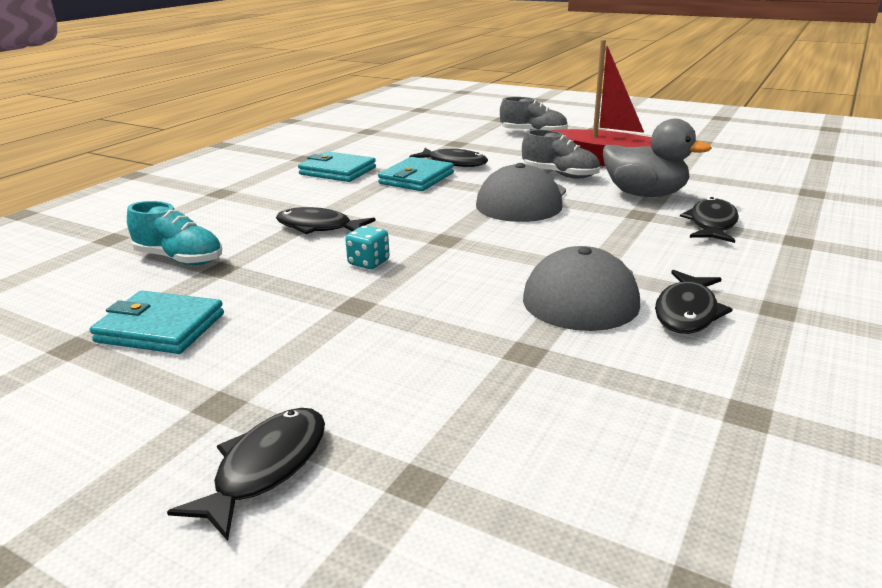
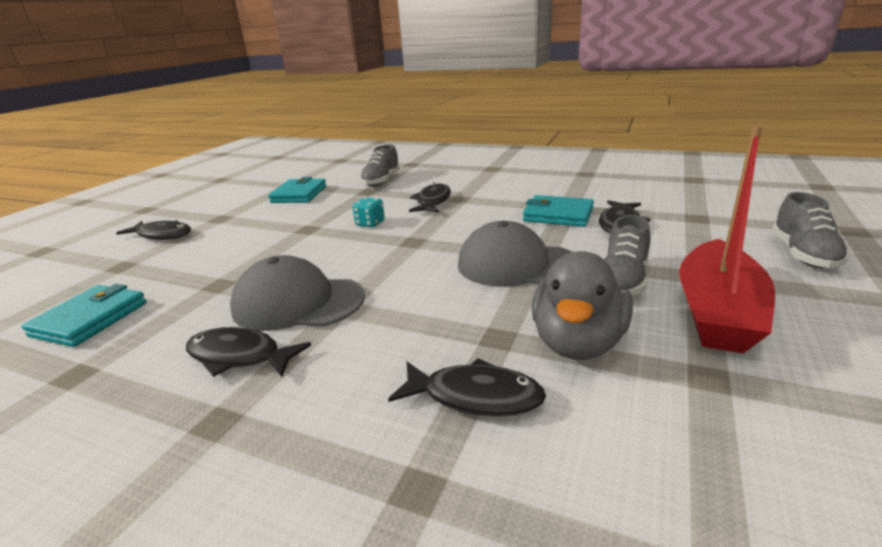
camera: 85 degrees right, 0 degrees up
turquoise shoe [127,201,222,265] -> grey shoe [360,144,400,187]
turquoise wallet [298,151,376,182] -> turquoise wallet moved to [22,284,147,347]

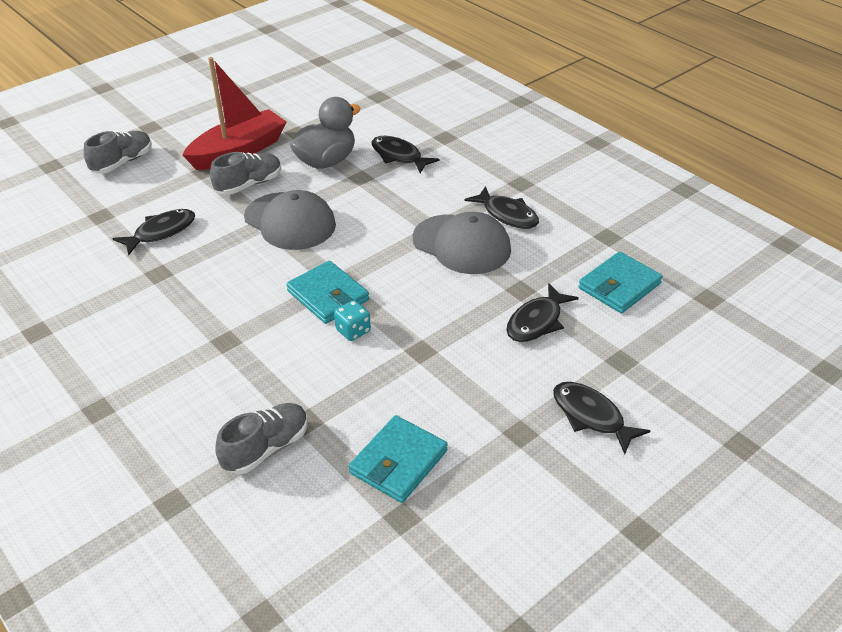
camera: 155 degrees left, 15 degrees up
black fish [409,183,451,213] -> black fish moved to [506,283,579,342]
turquoise wallet [523,195,594,227] -> turquoise wallet moved to [286,261,369,324]

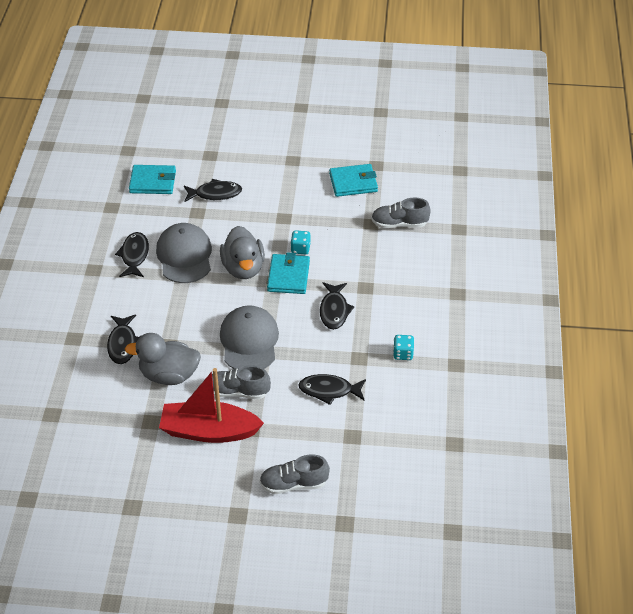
camera: 135 degrees left, 5 degrees up
black fish [553,382,651,454] -> black fish moved to [320,282,354,330]
none -> grey duck [220,226,265,279]
none -> turquoise dice [393,335,414,360]

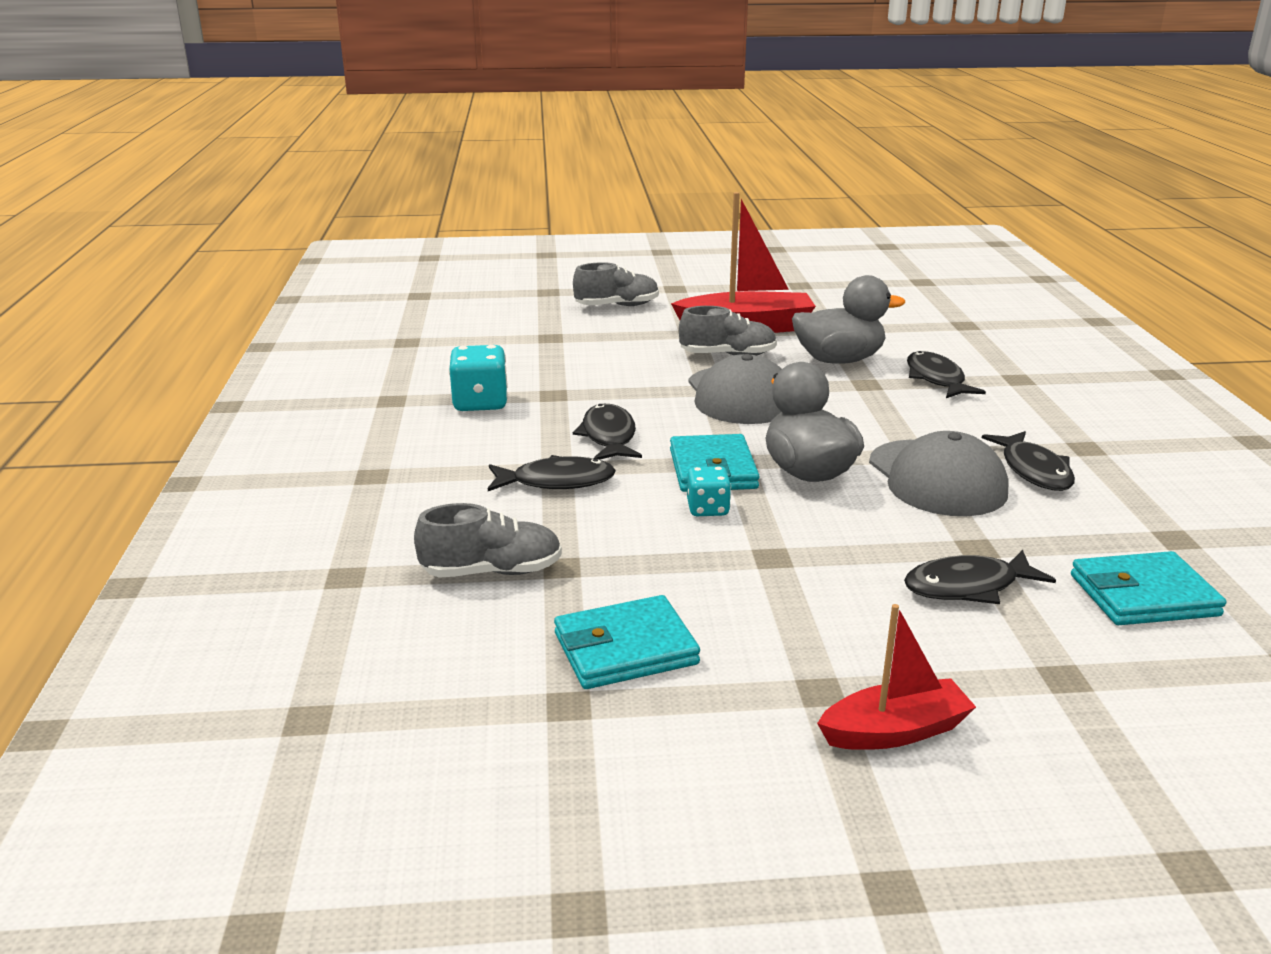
camera: 170 degrees right, 20 degrees down
black fish [298,374,366,405] -> black fish moved to [488,455,616,491]
turquoise dice [393,335,414,360] -> turquoise dice [449,345,508,411], size x1.62
none -> red boat [817,604,976,750]

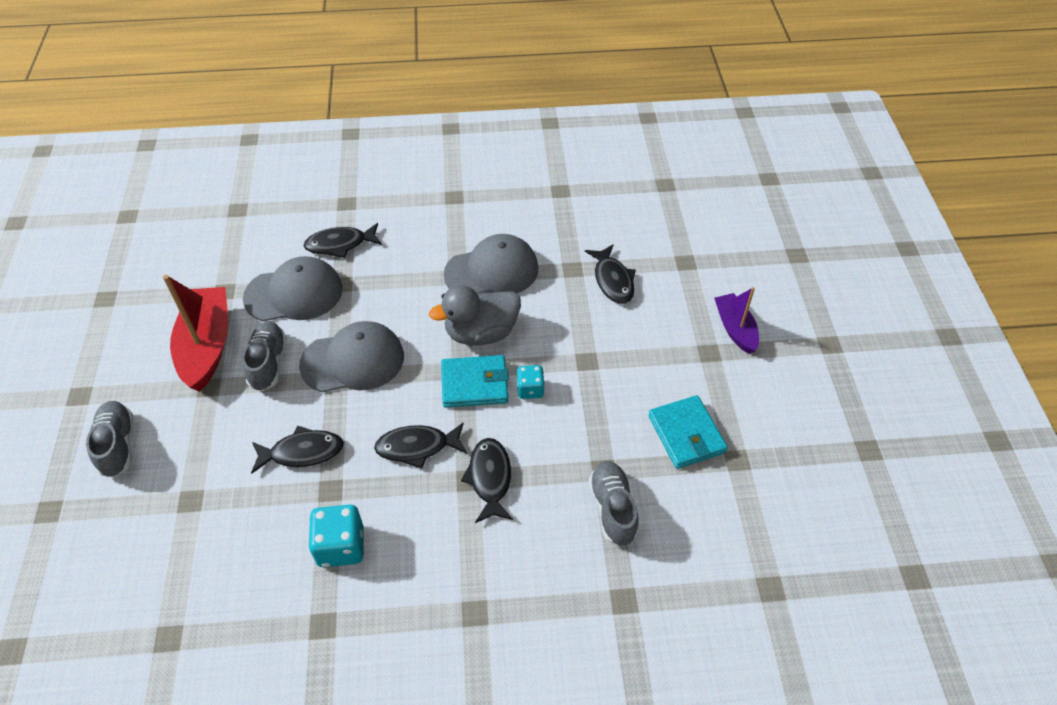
camera: 90 degrees left, 25 degrees up
grey duck [792,275,905,364] -> grey cap [243,256,343,321]
red boat [817,604,976,750] -> purple boat [714,287,759,354]
black fish [982,431,1075,491] -> black fish moved to [251,426,344,473]
turquoise wallet [1071,551,1226,625] -> none

